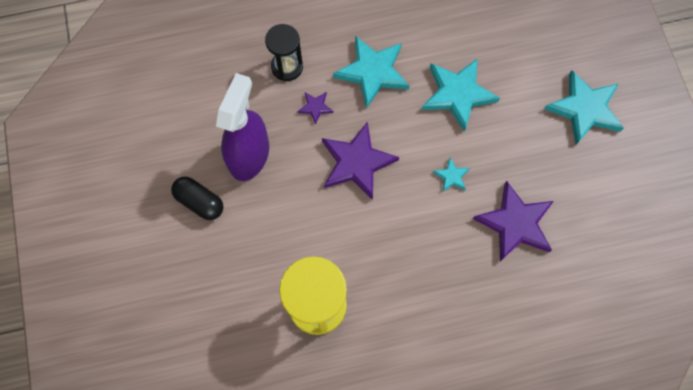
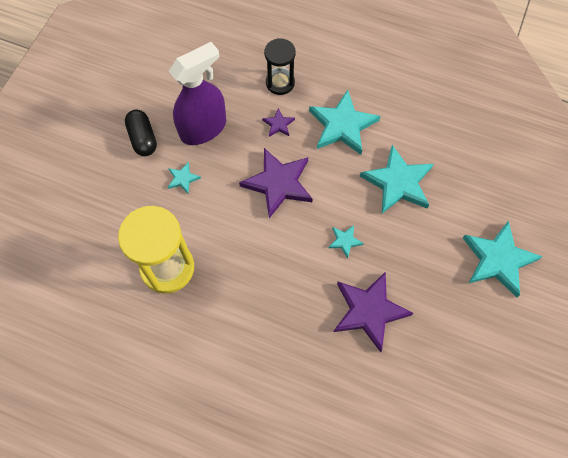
camera: 35 degrees right, 5 degrees down
none -> turquoise star [168,162,201,193]

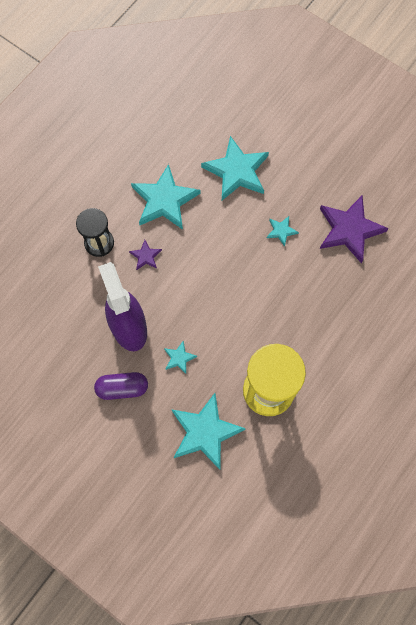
camera: 75 degrees left, 5 degrees up
black capsule [125,110,157,156] -> purple capsule [94,372,148,400]
purple star [239,148,313,218] -> none
turquoise star [463,221,543,297] -> turquoise star moved to [171,393,246,470]

